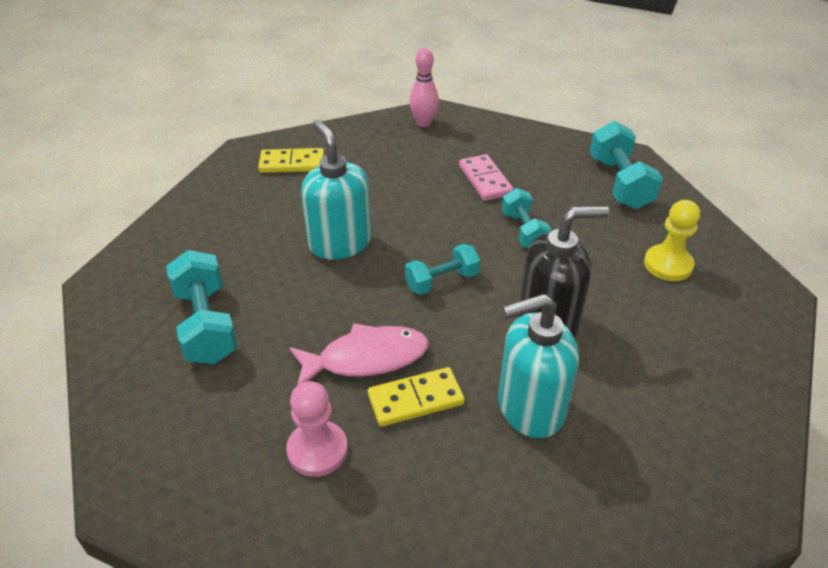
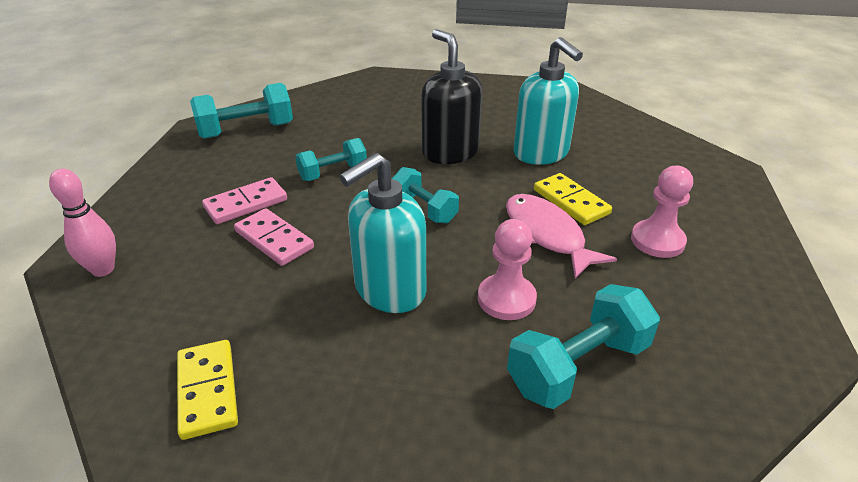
camera: 105 degrees left, 5 degrees down
yellow pawn [644,200,700,281] -> none
none -> pink domino [234,208,314,266]
none -> pink pawn [478,219,537,320]

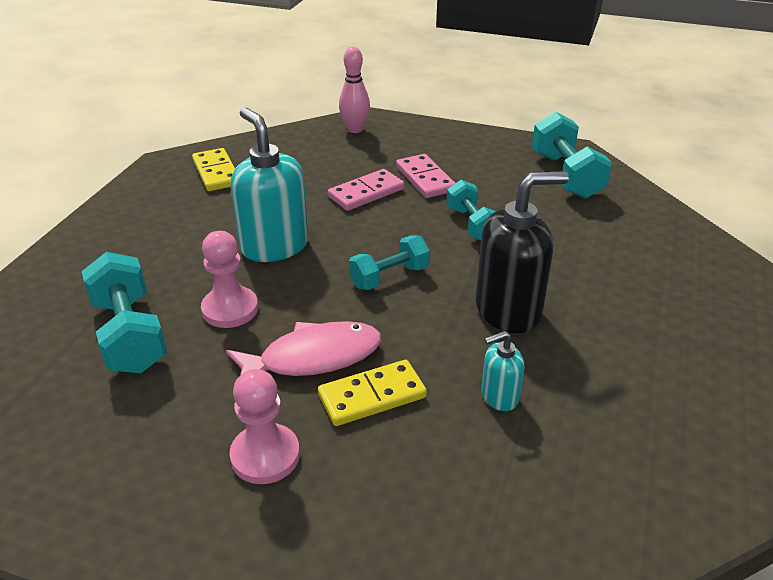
camera: 100 degrees right, 0 degrees up
yellow domino [177,340,238,440] -> yellow domino turned 75 degrees clockwise [192,148,235,191]
turquoise soap dispenser [514,37,583,165] -> turquoise soap dispenser [481,331,524,411], size x0.50

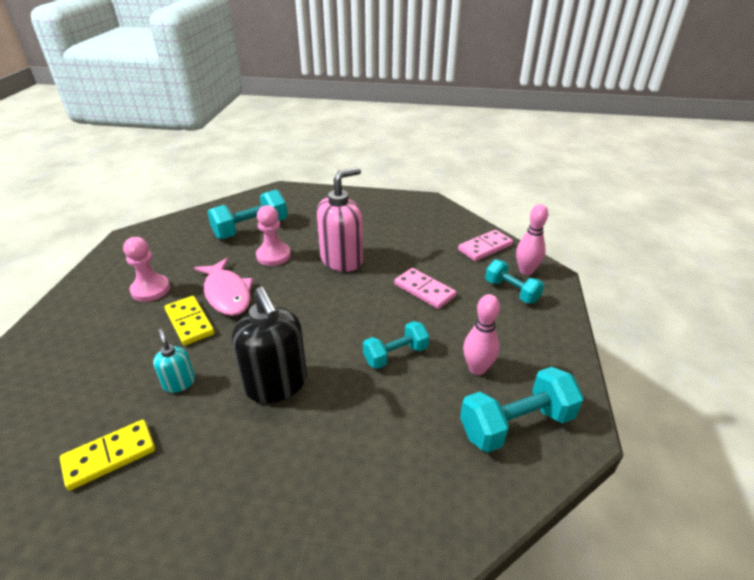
camera: 80 degrees right, 0 degrees up
yellow domino [192,148,235,191] -> yellow domino moved to [60,420,155,491]
turquoise soap dispenser [231,108,308,262] -> pink soap dispenser [317,167,363,272]
turquoise dumbbell [349,236,430,290] -> turquoise dumbbell moved to [485,260,544,303]
pink domino [396,154,455,198] -> pink domino moved to [458,230,513,261]
none -> pink bowling pin [463,294,500,375]

